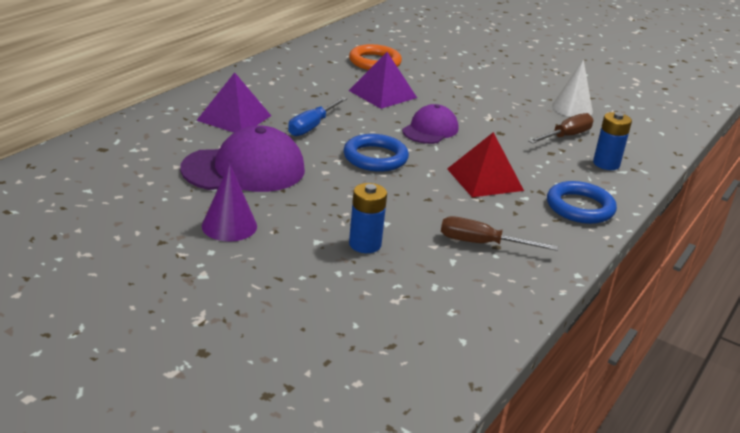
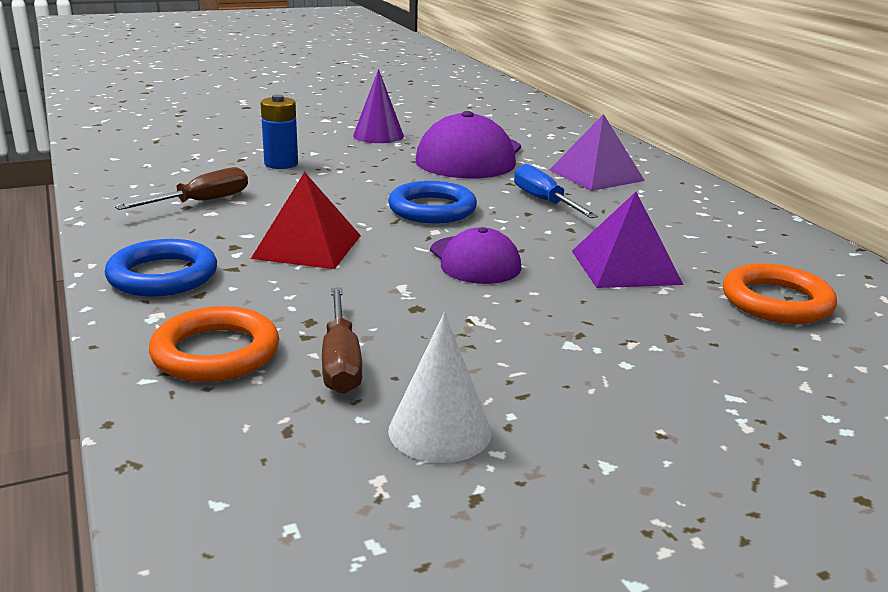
camera: 125 degrees right, 5 degrees down
blue battery [593,112,632,170] -> orange ring [149,306,279,382]

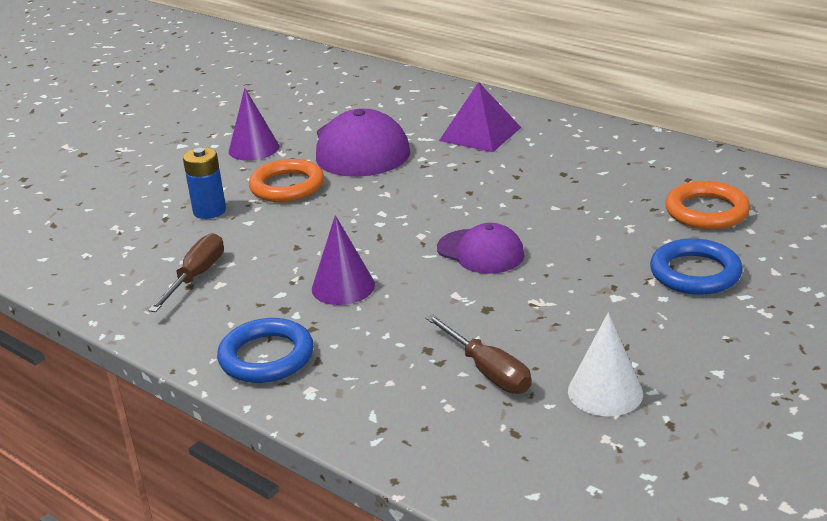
camera: 25 degrees left, 5 degrees up
orange ring [149,306,279,382] -> orange ring moved to [249,159,324,202]
red pyramid [251,172,361,269] -> purple cone [312,215,375,305]
blue ring [388,181,477,224] -> blue ring moved to [650,238,743,295]
blue screwdriver [514,164,598,218] -> none
purple pyramid [572,192,683,288] -> none

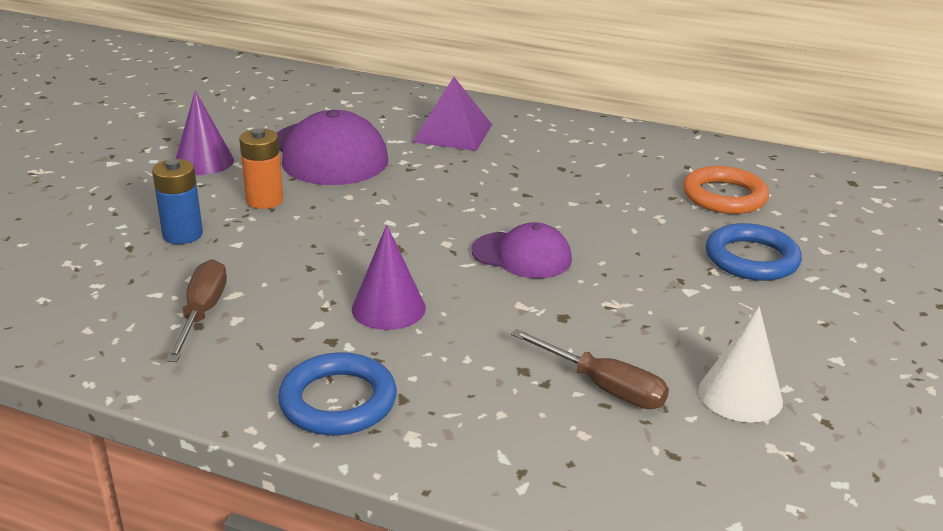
camera: 20 degrees left, 0 degrees up
orange ring [249,159,324,202] -> orange battery [239,128,283,209]

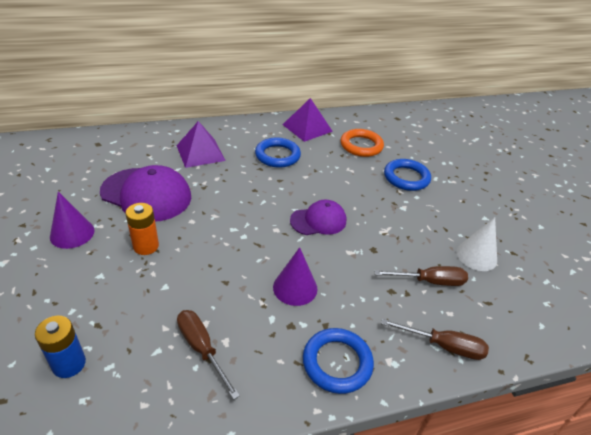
camera: 40 degrees left, 10 degrees up
blue battery [152,159,203,244] -> blue battery moved to [35,316,86,378]
none -> blue ring [255,138,301,168]
none -> purple pyramid [282,98,333,142]
none -> brown screwdriver [381,319,489,360]

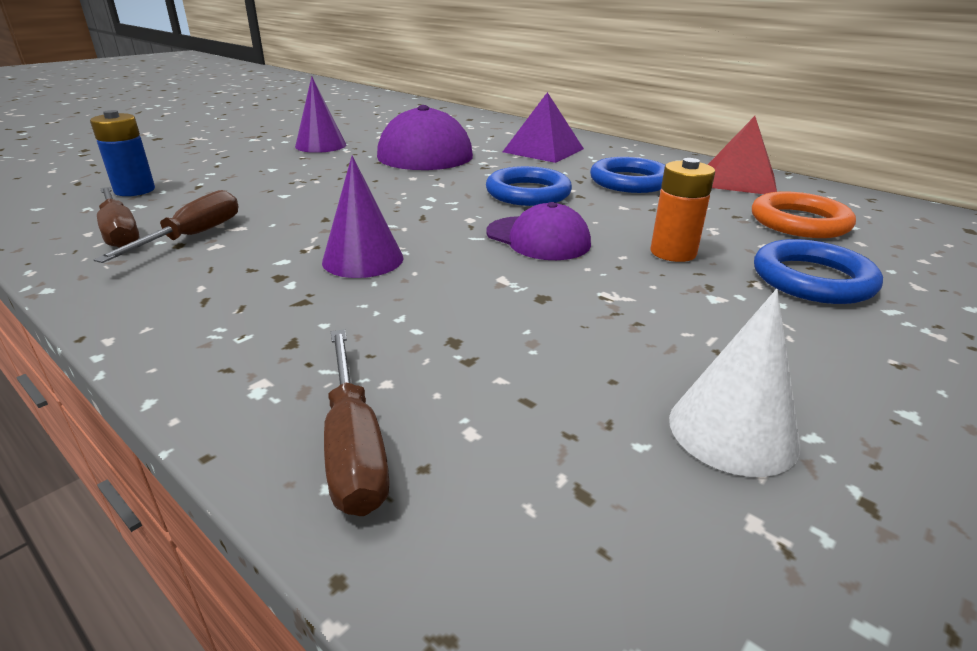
camera: 60 degrees right, 10 degrees down
orange battery [125,203,159,255] -> orange battery moved to [651,158,715,262]
purple pyramid [282,98,333,142] -> red pyramid [708,116,777,194]
blue ring [303,328,374,394] -> blue ring moved to [486,166,572,206]
brown screwdriver [374,266,468,286] -> brown screwdriver moved to [97,187,140,248]

